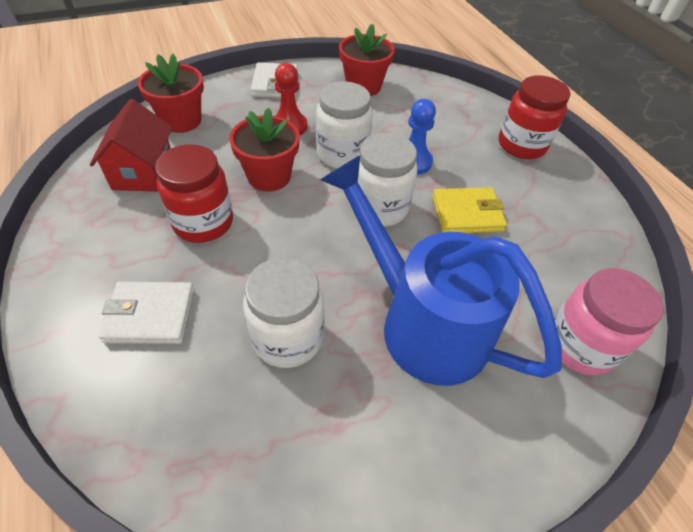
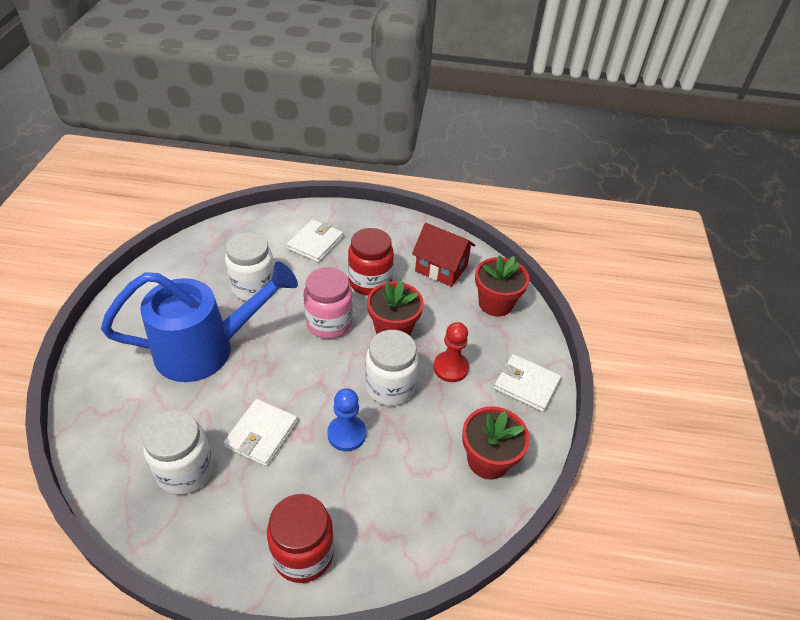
camera: 120 degrees right, 5 degrees down
white jar [358,133,417,227] -> white jar moved to [143,410,214,495]
yellow wallet [432,187,507,233] -> white wallet [223,399,298,466]
pink jar [554,268,663,376] -> pink jar moved to [303,267,353,339]

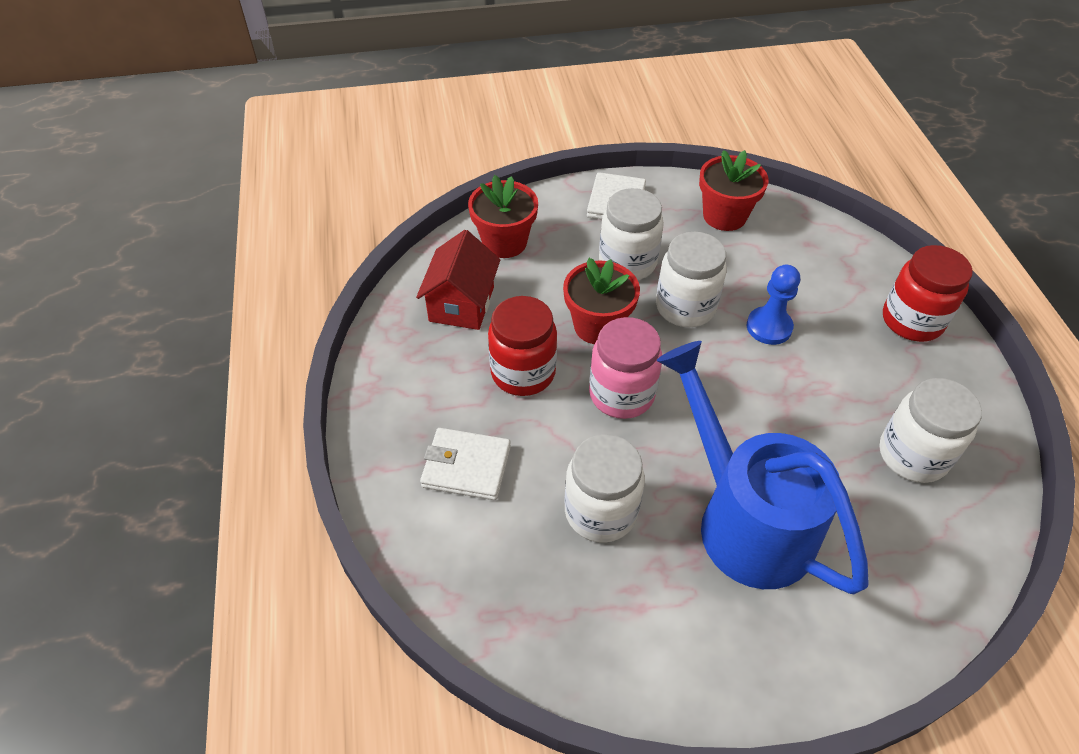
camera: 105 degrees left, 5 degrees up
white wallet [223,399,298,466] -> none
red pawn [433,322,469,382] -> white jar [599,188,664,280]

